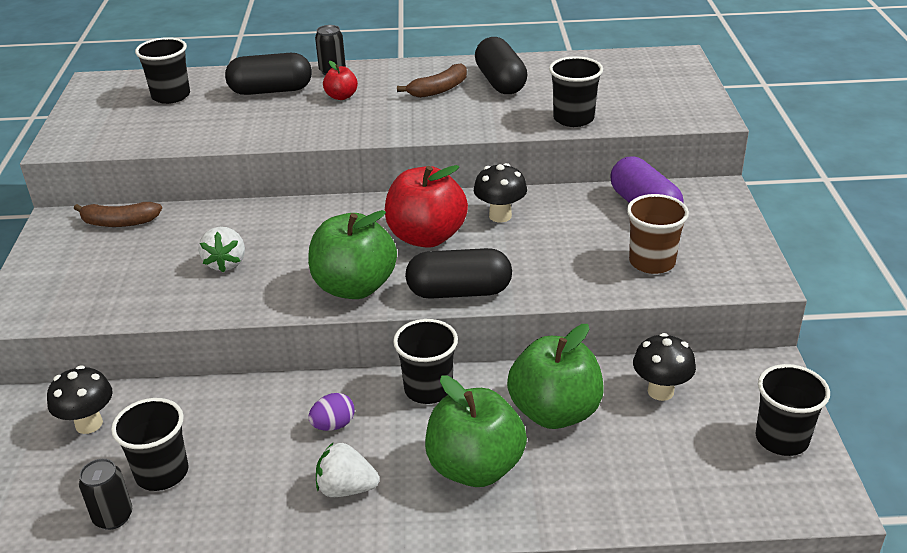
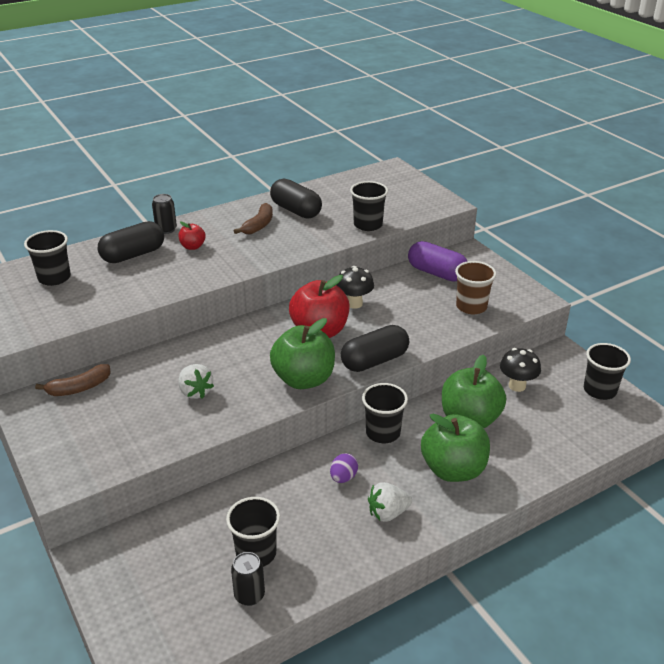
camera: 30 degrees left, 0 degrees up
black mushroom [47,365,113,434] -> none

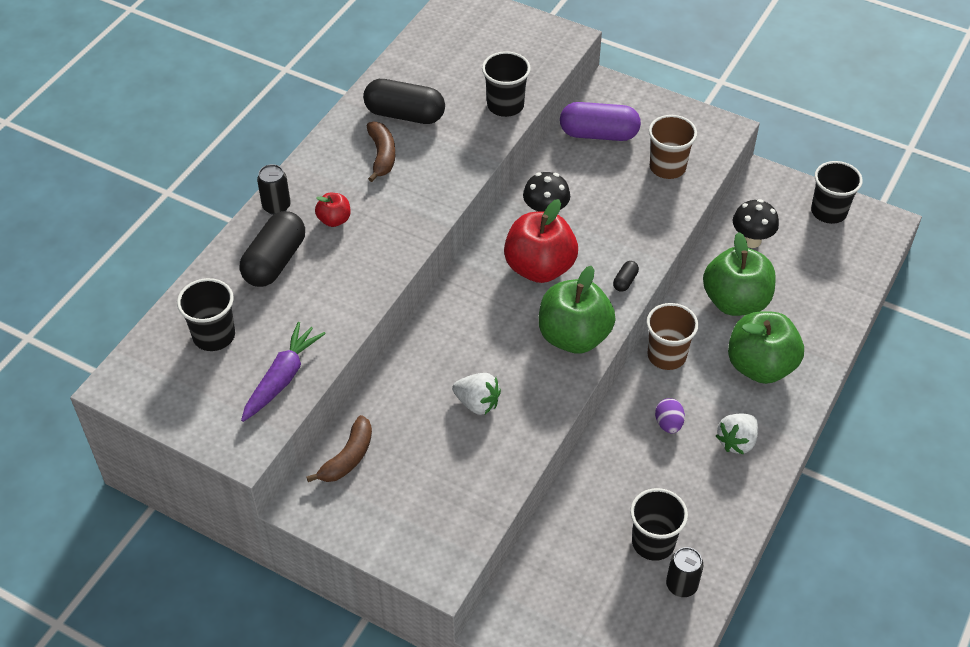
camera: 30 degrees left, 15 degrees up
black capsule [341,325,409,372] -> black capsule [613,261,639,292], size x0.43
black cup [362,383,408,443] -> brown cup [646,303,698,370]
none -> purple carrot [241,322,326,422]

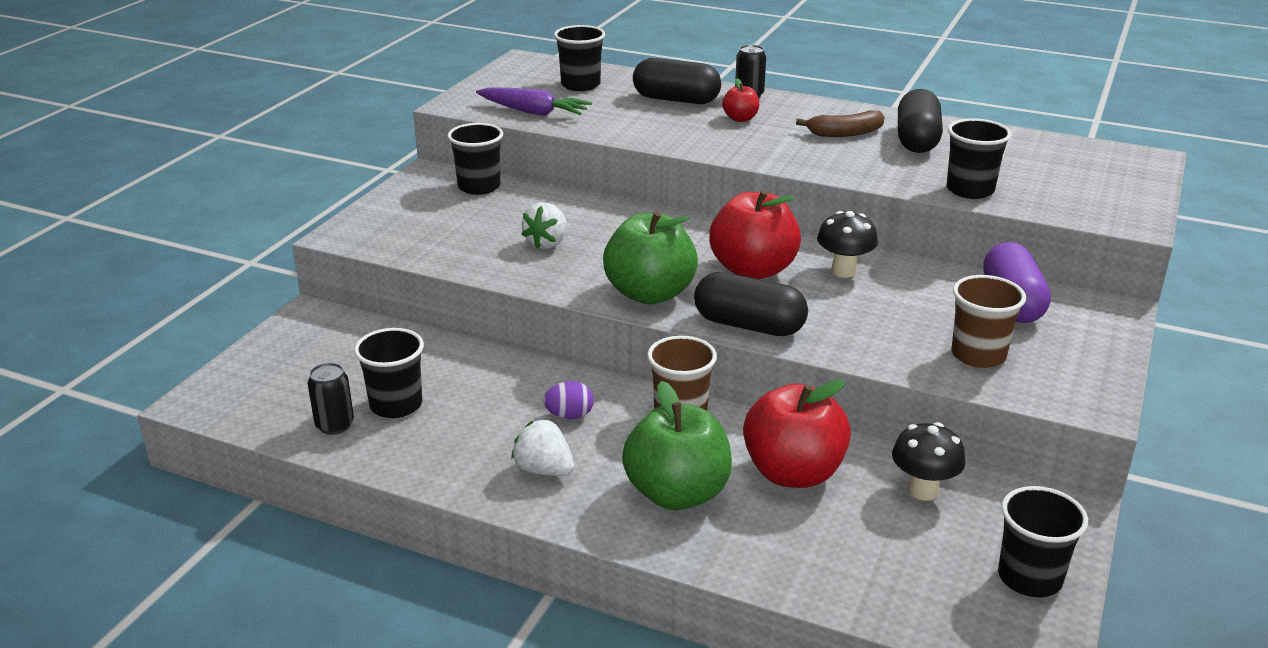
camera: 85 degrees right, 20 degrees down
brown banana [306,415,372,482] -> black cup [447,123,503,195]
black capsule [613,261,639,292] -> black capsule [694,272,808,336], size x2.32
green apple [703,232,776,316] -> red apple [743,380,851,488]

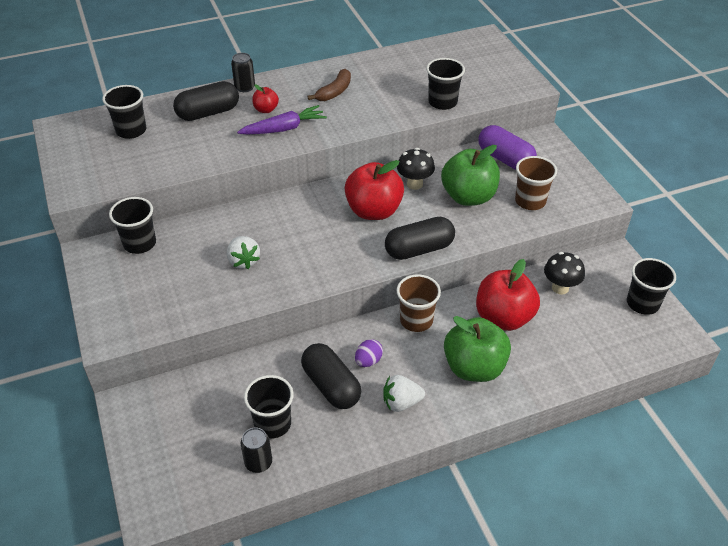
camera: 45 degrees left, 15 degrees up
purple carrot [476,88,592,116] -> purple carrot moved to [237,105,327,135]
green apple [603,211,698,304] -> green apple moved to [441,145,500,206]
black capsule [898,89,943,153] -> black capsule moved to [301,343,361,409]

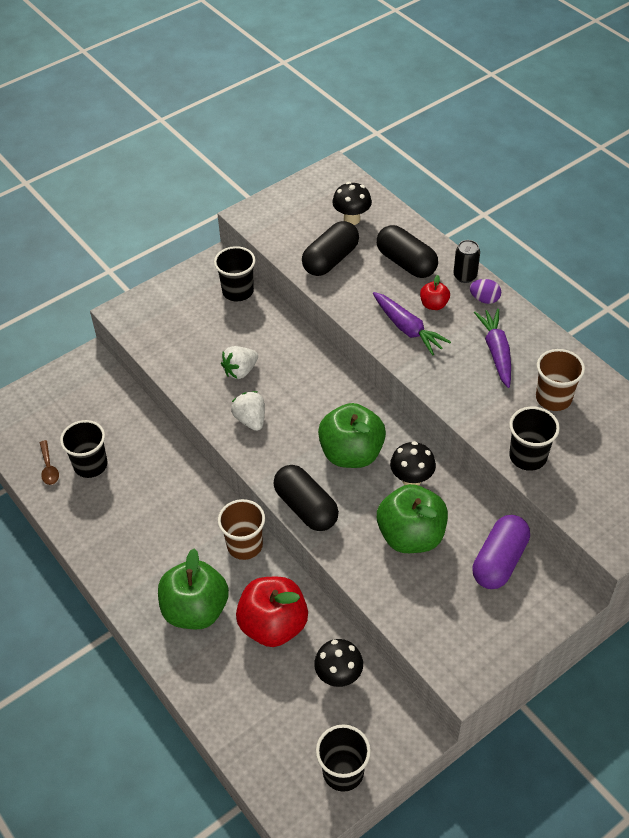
camera: 75 degrees right, 5 degrees up
black cup [102,85,146,139] -> black mushroom [332,182,372,225]
black can [240,428,272,473] -> brown spoon [40,440,59,485]
black capsule [301,343,361,409] -> black capsule moved to [302,221,359,276]
brown banana [307,69,351,101] -> purple carrot [474,309,511,388]
red apple [345,160,404,220] -> green apple [318,403,386,468]
purple egg [355,339,383,367] -> purple egg moved to [470,279,501,304]
white strawberry [383,375,425,412] -> white strawberry moved to [231,391,265,431]
brown cup [515,156,557,210] -> brown cup moved to [536,349,585,411]

